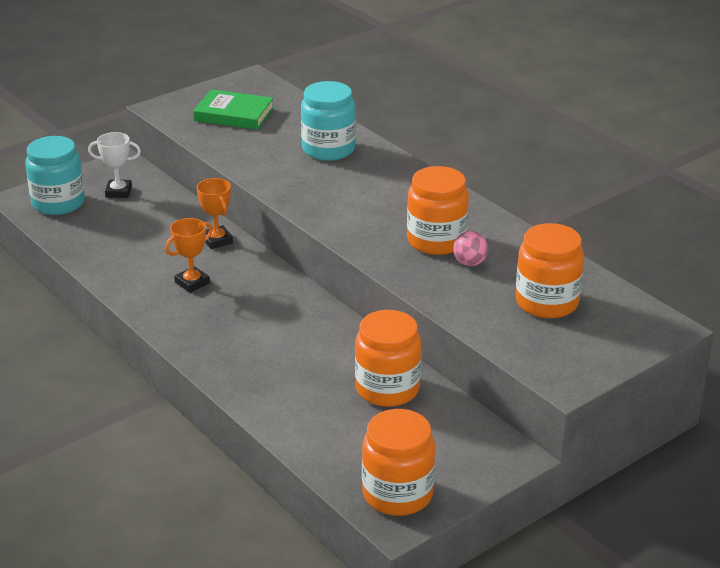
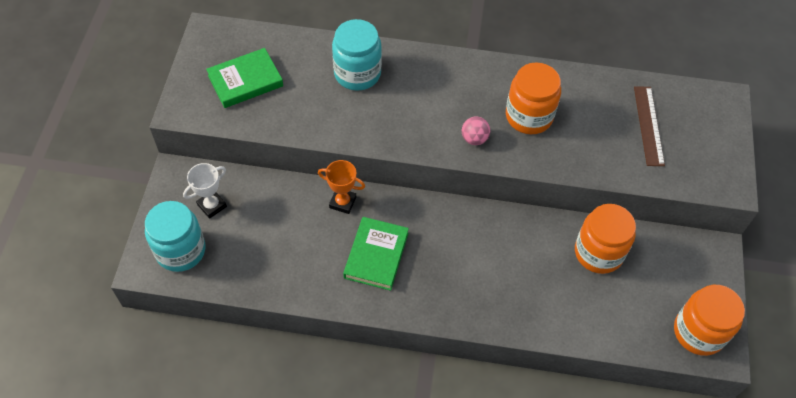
camera: 45 degrees left, 25 degrees up
orange trophy [165,218,213,293] -> green book [343,217,409,291]
pink ball [453,231,488,266] -> pink ball moved to [462,116,490,145]
orange jar [516,223,584,318] -> brown ruler [634,86,665,166]

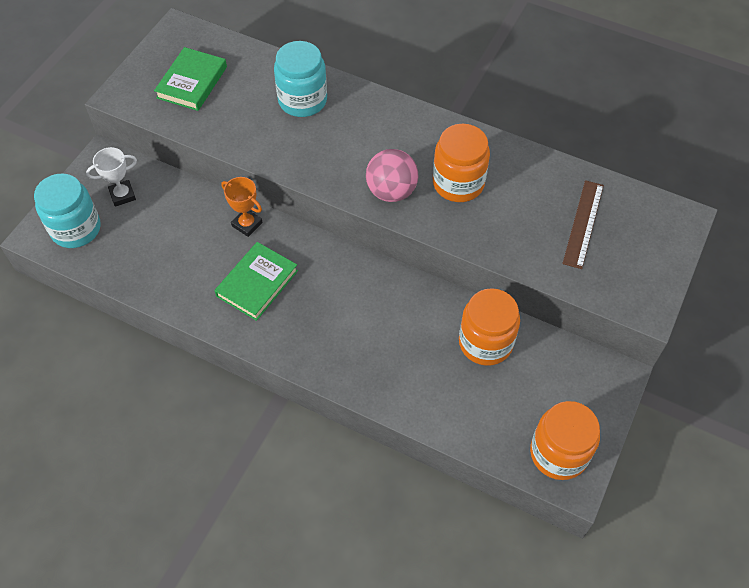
camera: 20 degrees right, 0 degrees up
green book [206,48,283,108] -> green book turned 60 degrees counterclockwise [154,47,227,111]
pink ball [462,116,490,145] -> pink ball [366,149,418,202], size x1.70

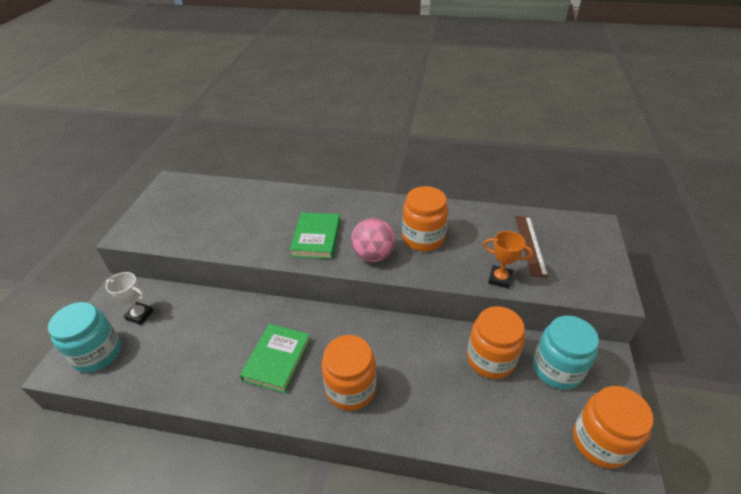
camera: 15 degrees left, 15 degrees down
white trophy [86,147,137,207] -> white trophy turned 60 degrees clockwise [106,272,154,325]
green book [154,47,227,111] -> green book moved to [290,212,340,259]
orange trophy [221,177,263,237] -> orange trophy moved to [483,231,533,289]
turquoise jar [274,41,327,117] -> turquoise jar moved to [533,315,599,390]
none -> orange jar [322,335,376,411]

